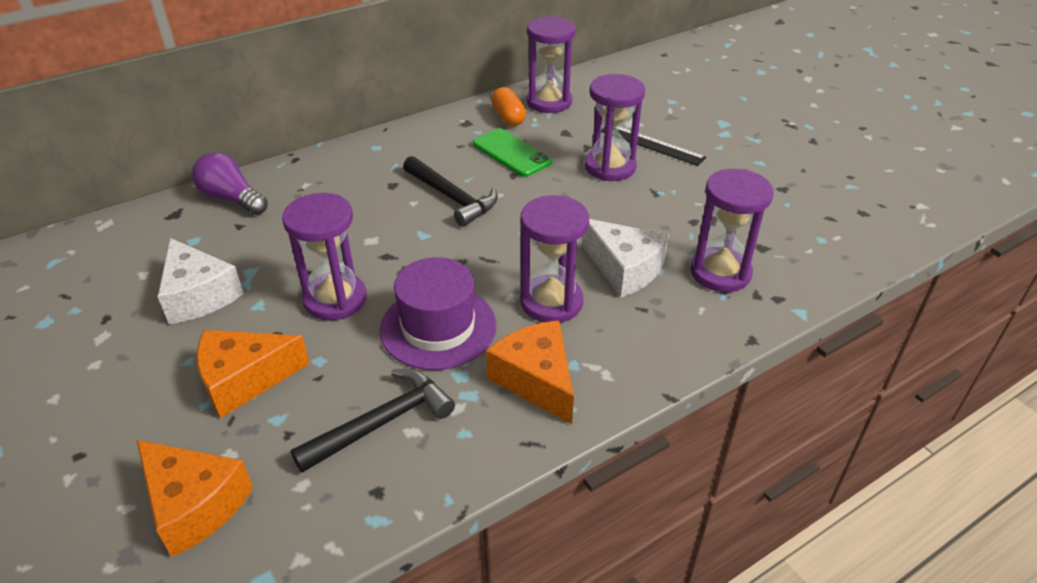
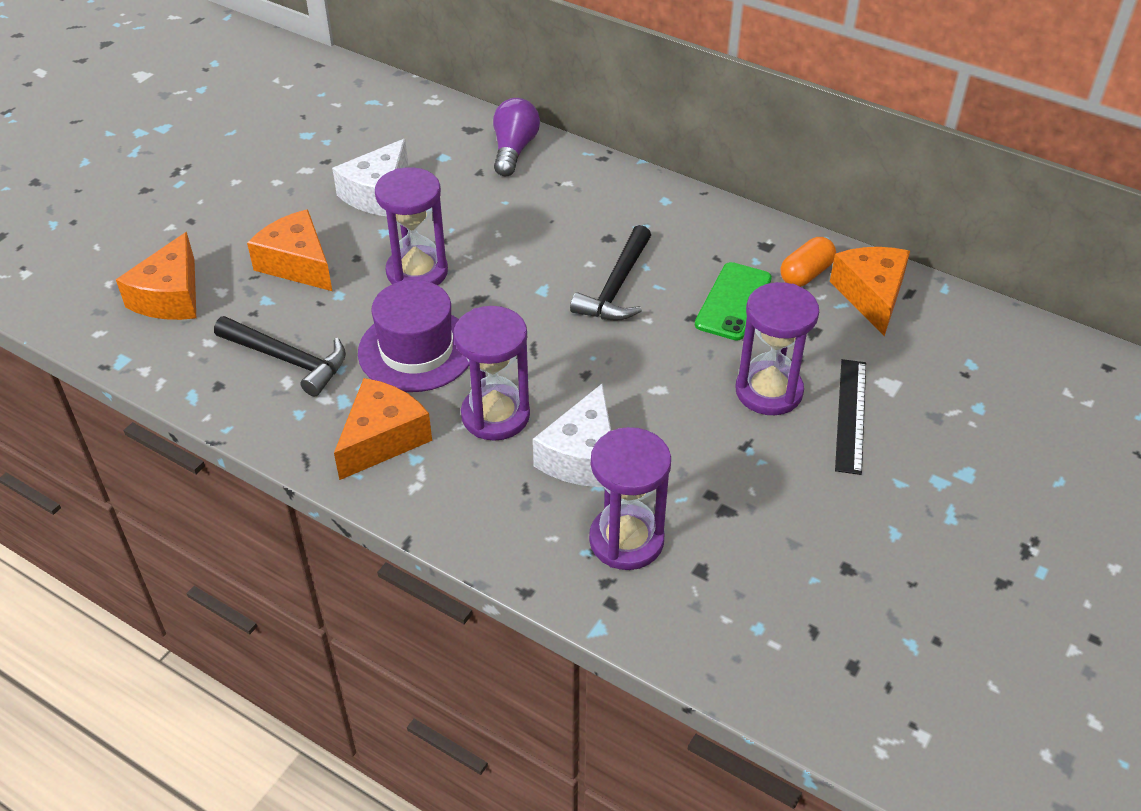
camera: 65 degrees right, 5 degrees up
purple hourglass [526,16,576,113] -> orange cheese [830,247,910,336]

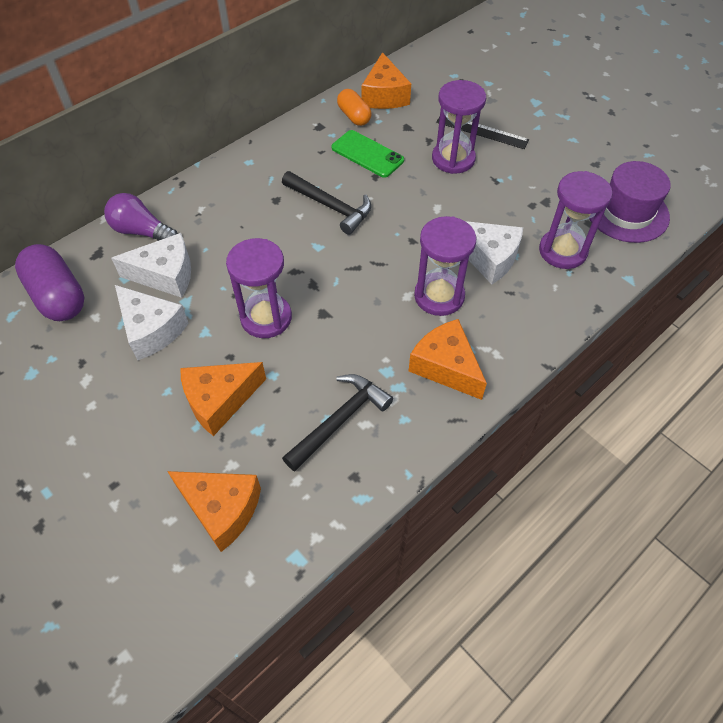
camera: 75 degrees left, 10 degrees up
purple hat [358,280,469,392] -> purple hat moved to [590,161,671,243]
orange cheese [830,247,910,336] -> orange cheese turned 105 degrees counterclockwise [361,52,411,109]
none -> purple capsule [15,244,84,321]
none -> white cheese [111,233,191,298]

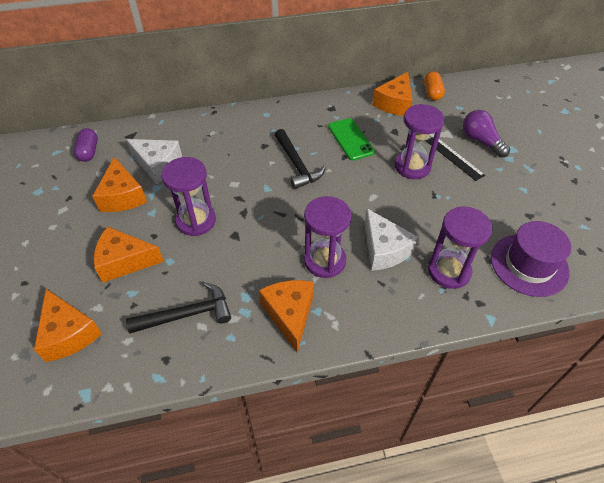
camera: 30 degrees right, 5 degrees down
purple capsule [15,244,84,321] -> purple capsule [74,128,98,162], size x0.60
purple light bulb [104,193,178,241] -> purple light bulb moved to [462,110,510,158]
white cheese [115,285,189,360] -> orange cheese [92,157,147,212]
orange capsule [337,89,372,126] -> orange capsule moved to [424,71,445,101]

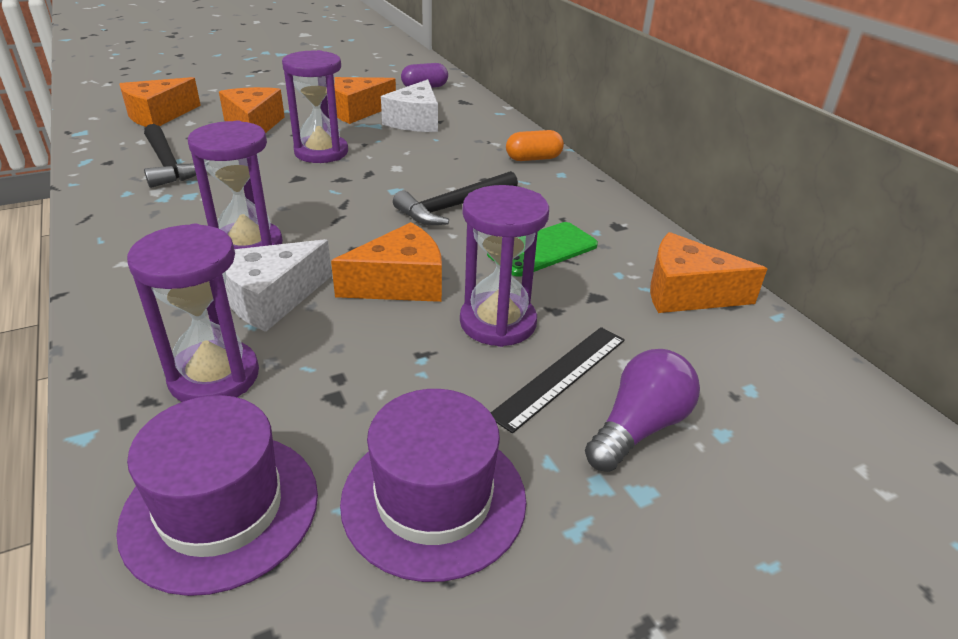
camera: 75 degrees right, 15 degrees down
orange cheese [259,280,314,352] -> orange cheese moved to [331,222,442,302]
orange capsule [424,71,445,101] -> orange capsule moved to [506,130,564,161]
none -> purple hat [340,389,527,582]

